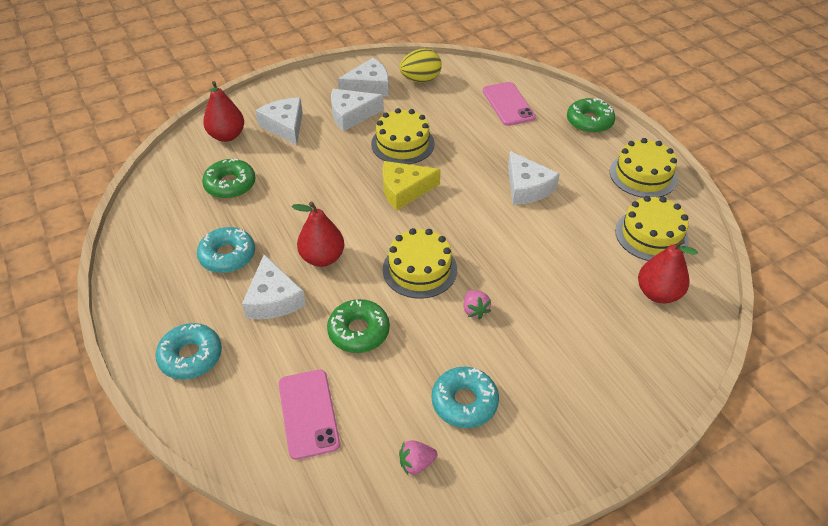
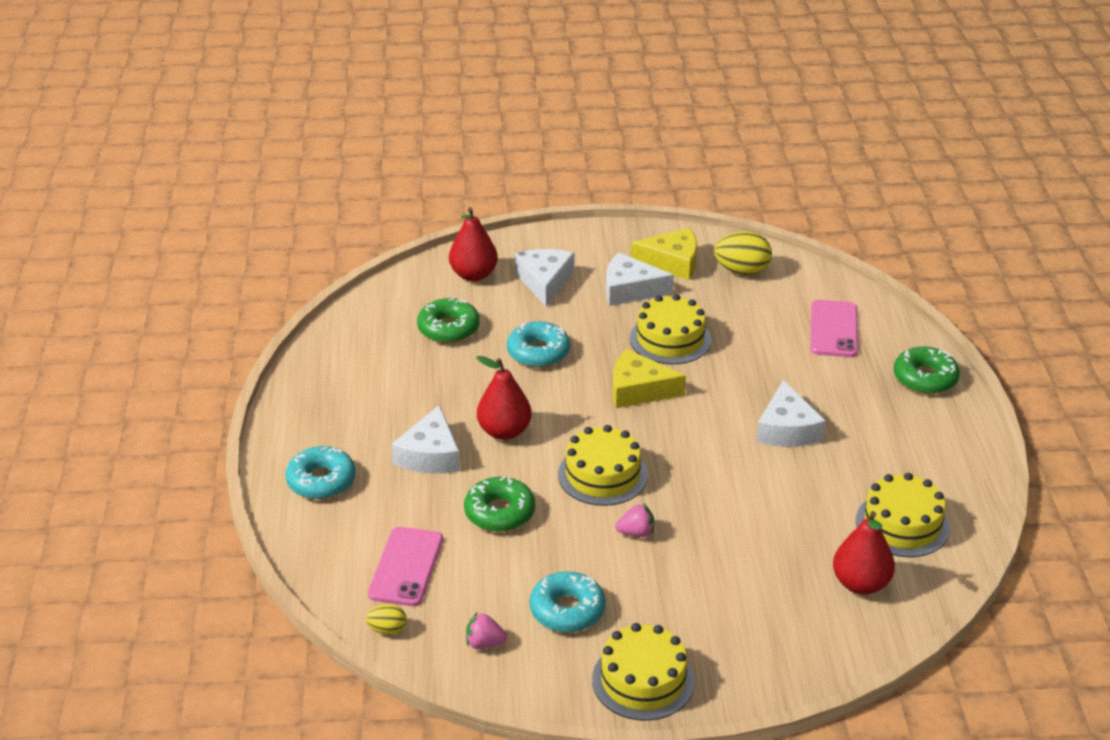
camera: 25 degrees right, 10 degrees down
turquoise donut [197,227,255,273] -> turquoise donut moved to [507,321,570,368]
white cheese [338,58,389,96] -> yellow cheese [631,228,697,280]
pink strawberry [464,290,491,319] -> pink strawberry turned 105 degrees counterclockwise [616,504,654,537]
yellow cake [610,138,678,198] -> yellow cake moved to [592,623,695,721]
none -> yellow egg [365,604,407,635]

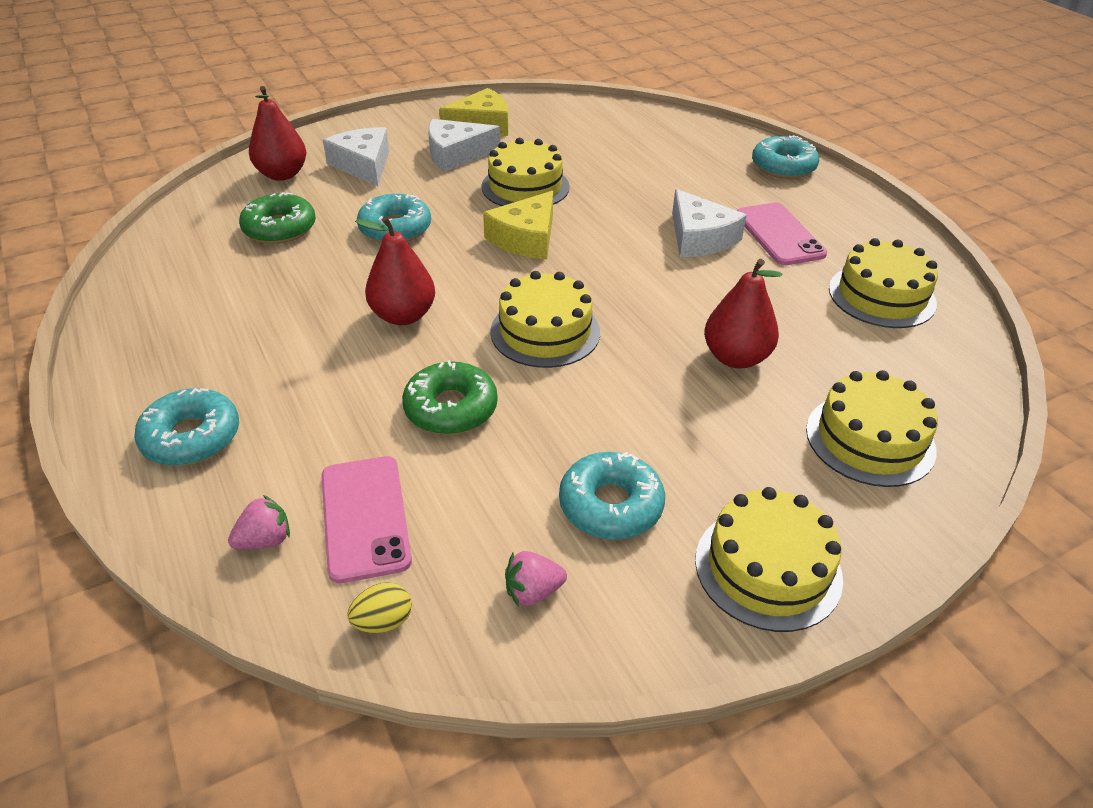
camera: 25 degrees left, 5 degrees up
white cheese [392,404,460,474] -> none
yellow cheese [613,349,686,408] -> yellow cheese turned 45 degrees counterclockwise [483,191,553,259]
pink strawberry [616,504,654,537] -> pink strawberry moved to [228,495,290,550]
yellow egg [714,231,772,275] -> none
pink phone [810,300,858,357] -> pink phone moved to [737,203,827,266]
red pear [833,511,895,595] -> red pear moved to [704,259,783,368]
green donut [894,346,960,394] -> turquoise donut [752,135,819,179]
none -> yellow cake [806,370,938,487]

